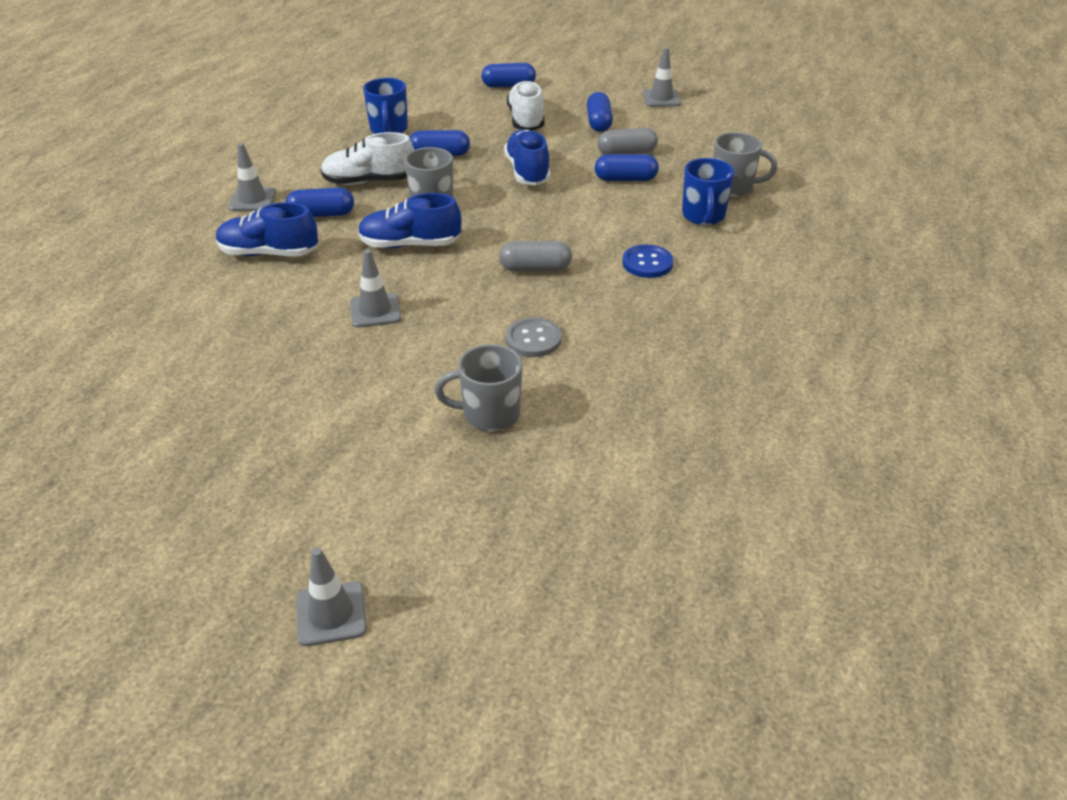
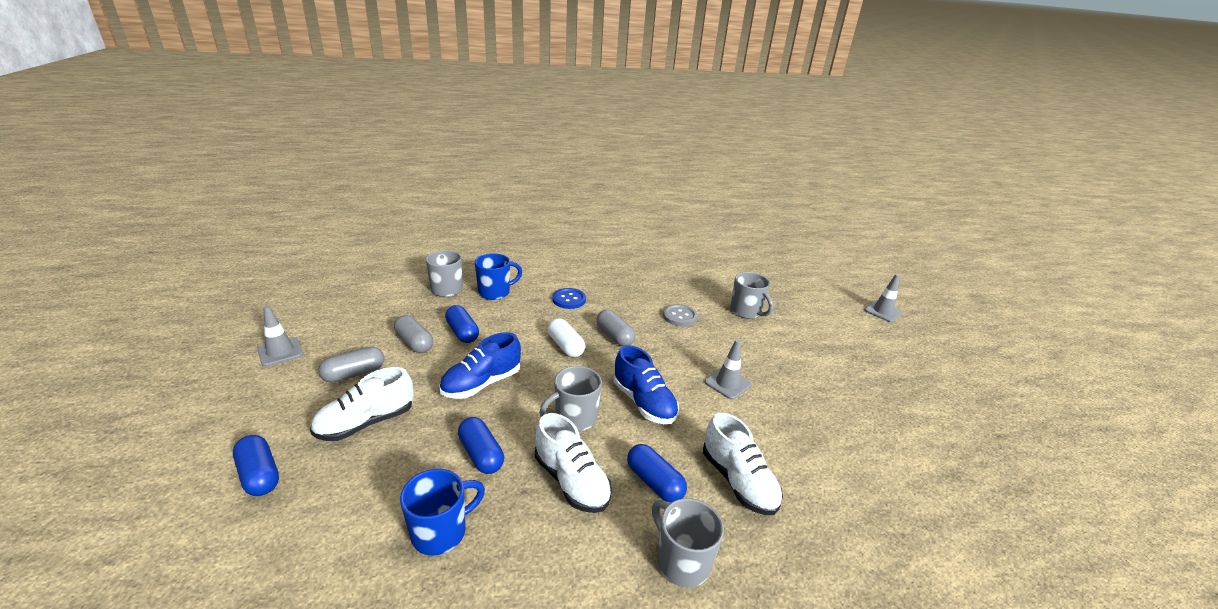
camera: 125 degrees left, 10 degrees down
blue shoe [216,202,318,257] -> white shoe [703,412,783,515]
grey traffic cone [228,143,276,211] -> grey mug [652,498,724,588]
blue capsule [587,92,613,132] -> grey capsule [319,347,384,383]
none -> white capsule [548,318,585,357]

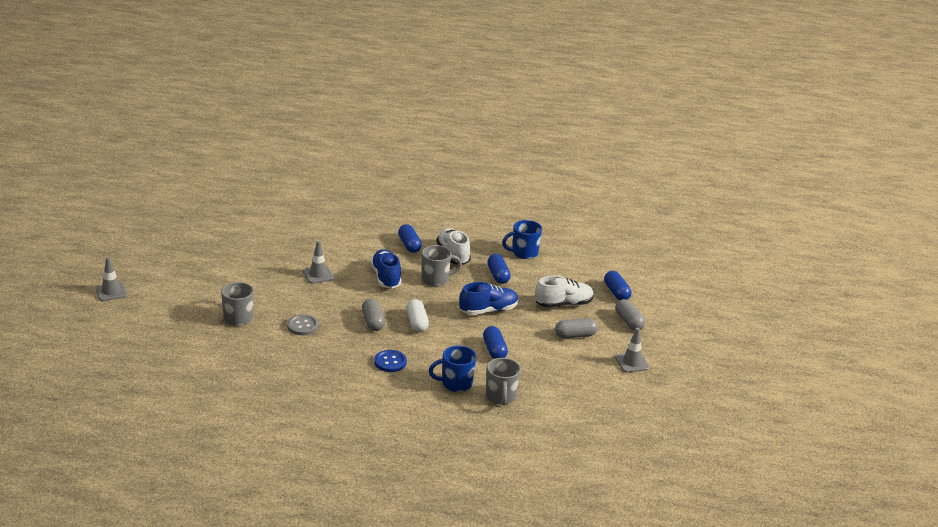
camera: 160 degrees left, 0 degrees up
grey capsule [394,315,433,353] -> grey capsule moved to [615,299,645,331]
grey mug [652,498,724,588] -> none
white shoe [703,412,783,515] -> none

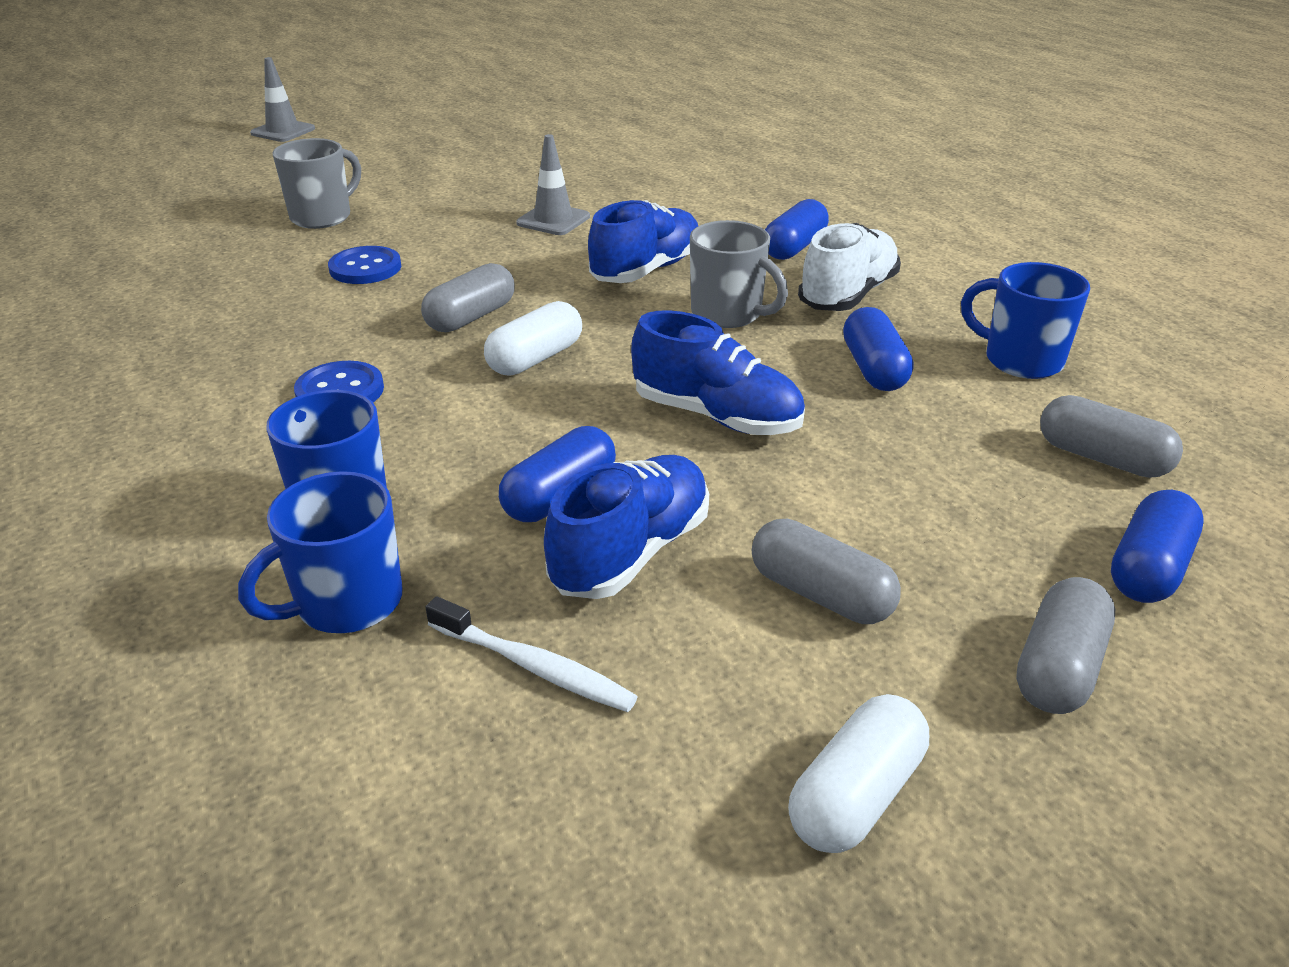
camera: 55 degrees right, 5 degrees up
grey button [287,314,319,335] -> blue button [328,246,401,284]
grey mug [486,358,521,406] -> blue mug [238,471,403,633]
blue capsule [487,254,511,284] -> blue capsule turned 45 degrees counterclockwise [843,307,913,391]
white shoe [535,275,594,308] -> none
grey traffic cone [615,328,650,373] -> white capsule [788,694,929,853]
none -> white toothbrush [426,596,638,712]
none -> blue shoe [544,455,709,599]
none -> grey capsule [1040,395,1183,478]

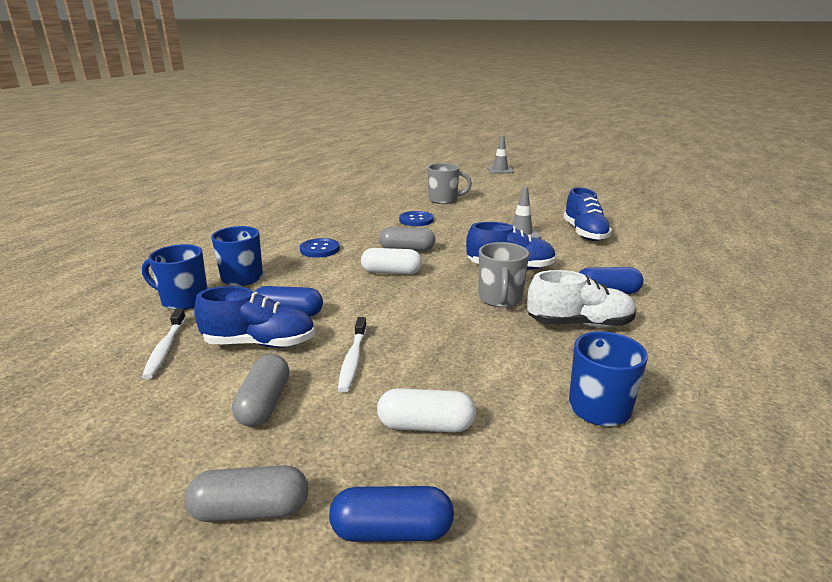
camera: 55 degrees right, 10 degrees down
blue shoe [631,310,805,435] -> blue shoe moved to [563,187,612,241]
white capsule [788,694,929,853] -> white capsule moved to [377,388,476,432]
blue capsule [843,307,913,391] -> none
grey capsule [1040,395,1183,478] -> none
none -> white toothbrush [338,317,367,392]

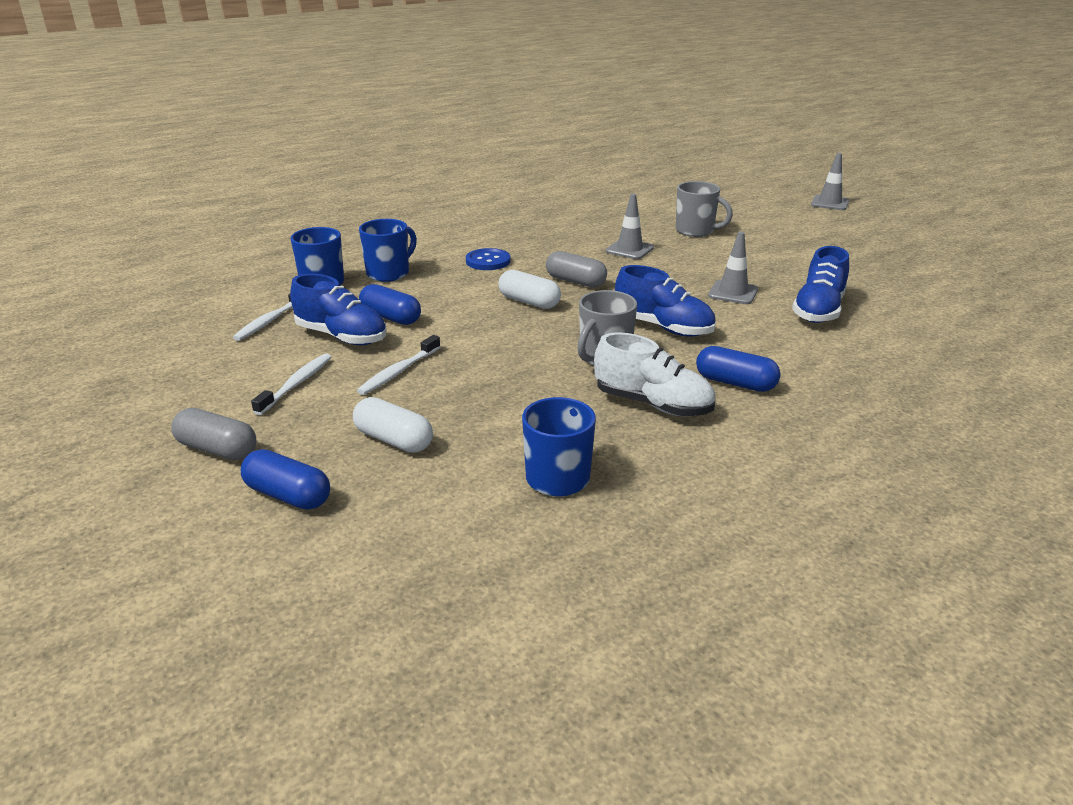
camera: 30 degrees right, 5 degrees up
grey capsule [232,354,289,427] -> white toothbrush [251,353,331,415]
blue button [399,211,434,226] -> grey traffic cone [606,194,654,259]

